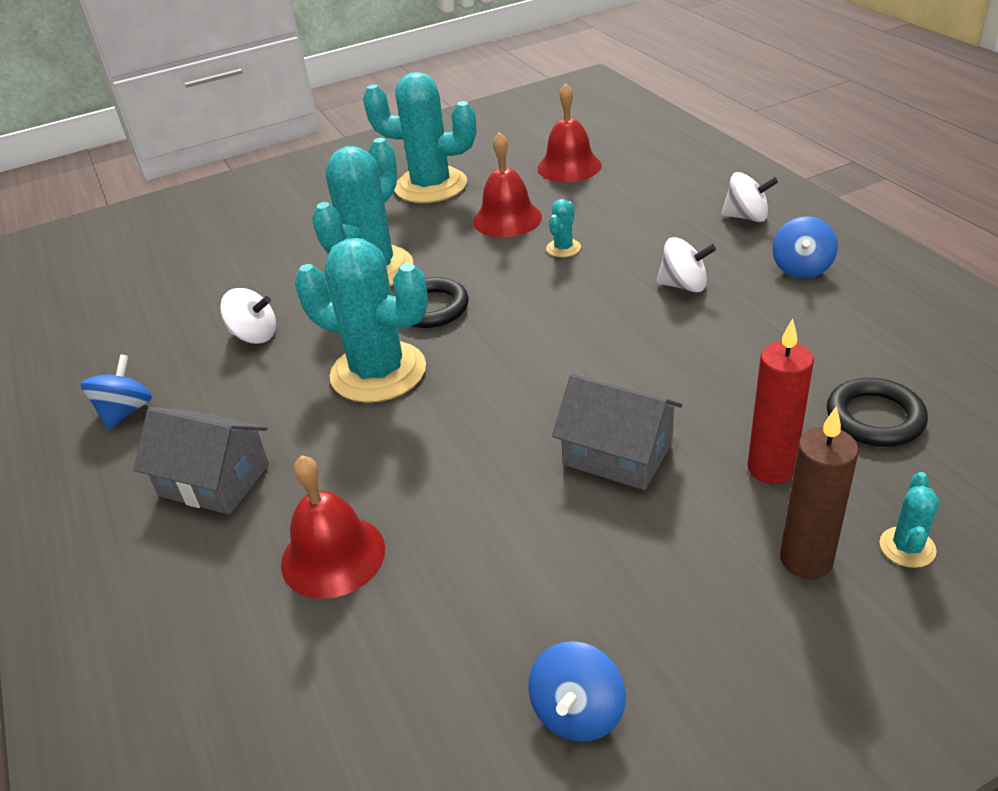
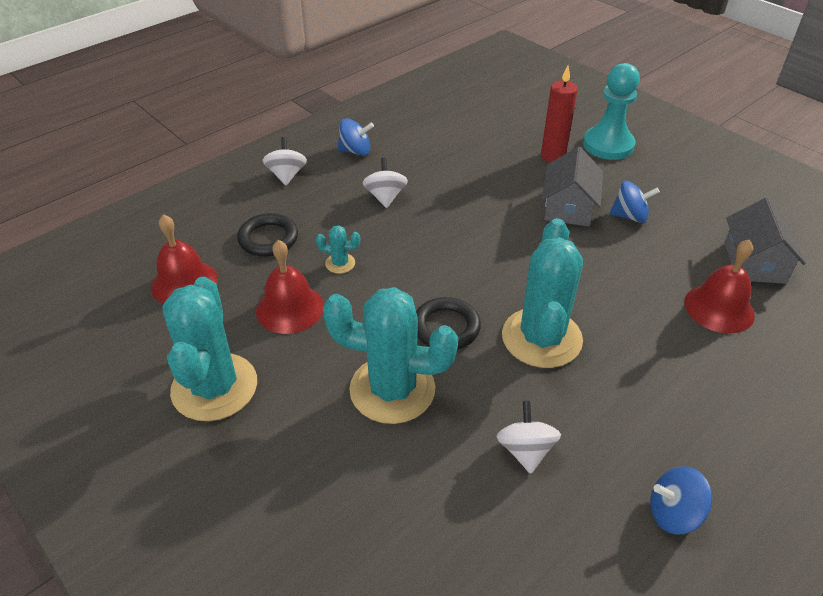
camera: 110 degrees left, 5 degrees up
grey house [133,407,269,515] -> grey house moved to [725,198,806,284]
blue spinning top [528,641,626,742] -> blue spinning top moved to [610,181,660,223]
brown candle [780,407,859,579] -> turquoise pawn [583,63,640,160]
black ring [827,378,928,447] -> black ring moved to [237,213,298,256]
turquoise cactus [880,472,939,568] -> none

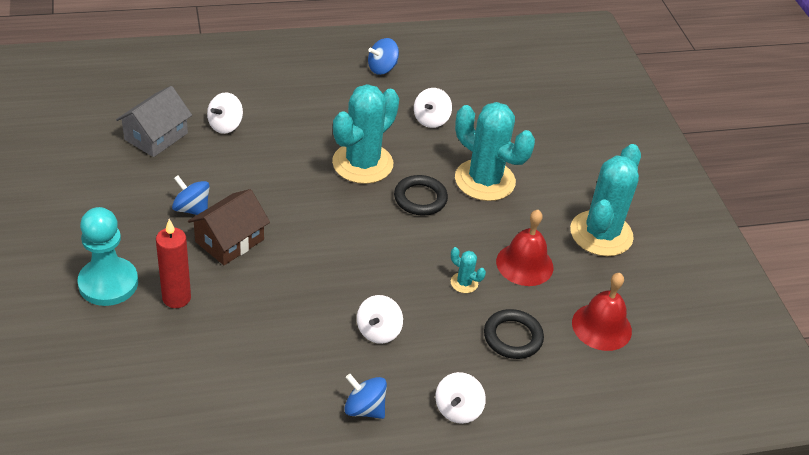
camera: 155 degrees left, 0 degrees up
grey house [542,147,603,226] -> brown house [188,189,270,265]
blue spinning top [650,466,712,535] -> blue spinning top turned 120 degrees clockwise [368,38,399,75]
red bell [684,240,755,334] -> white spinning top [207,92,243,134]

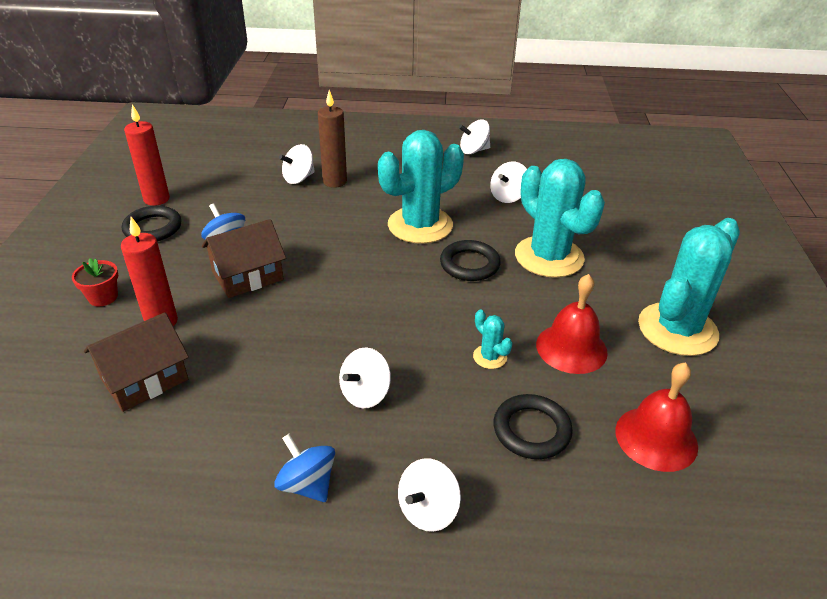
camera: 20 degrees right, 5 degrees down
turquoise pawn [77,207,138,306] -> red flower pot [72,258,118,306]
grey house [116,86,192,157] -> none
blue spinning top [368,38,399,75] -> white spinning top [459,119,490,154]
none -> brown house [84,312,189,412]
none -> black ring [122,206,182,242]
none -> red candle [124,104,170,206]
none -> brown candle [318,90,347,188]

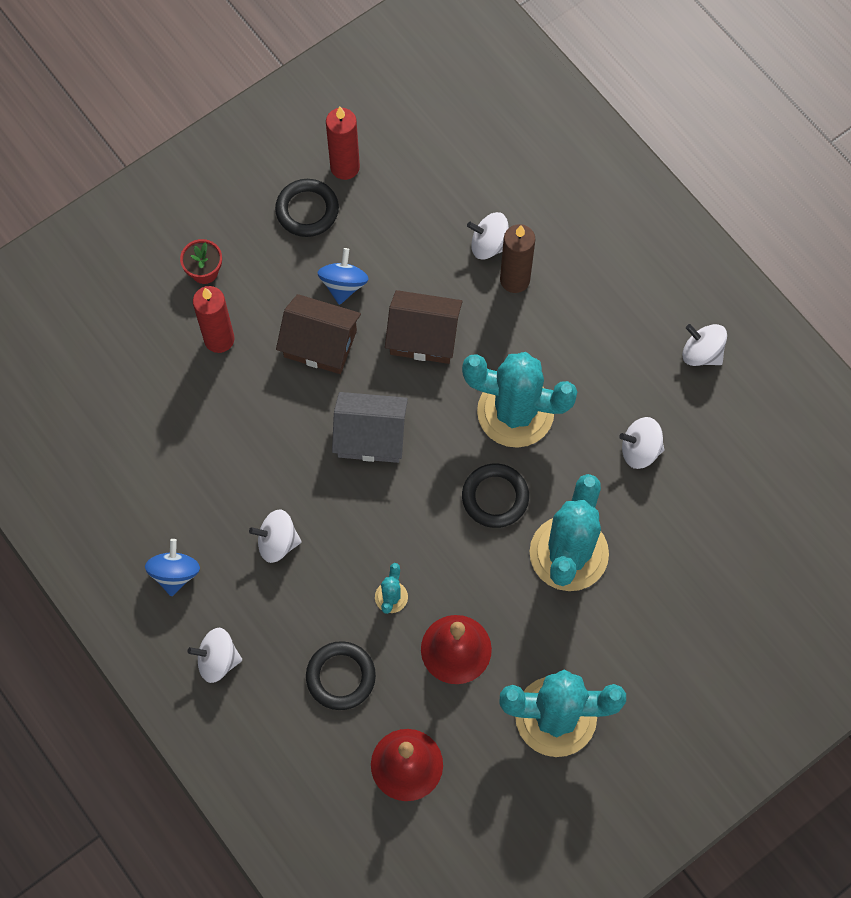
camera: 50 degrees right, 30 degrees up
brown house [84,312,189,412] -> brown house moved to [385,290,463,364]
none -> grey house [332,392,408,463]

